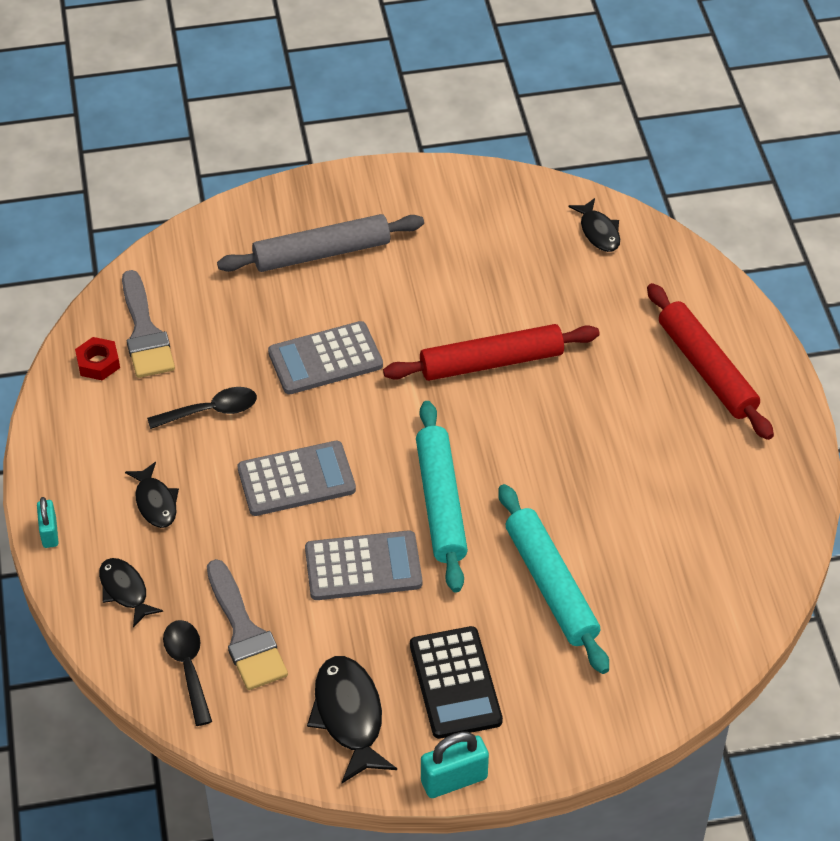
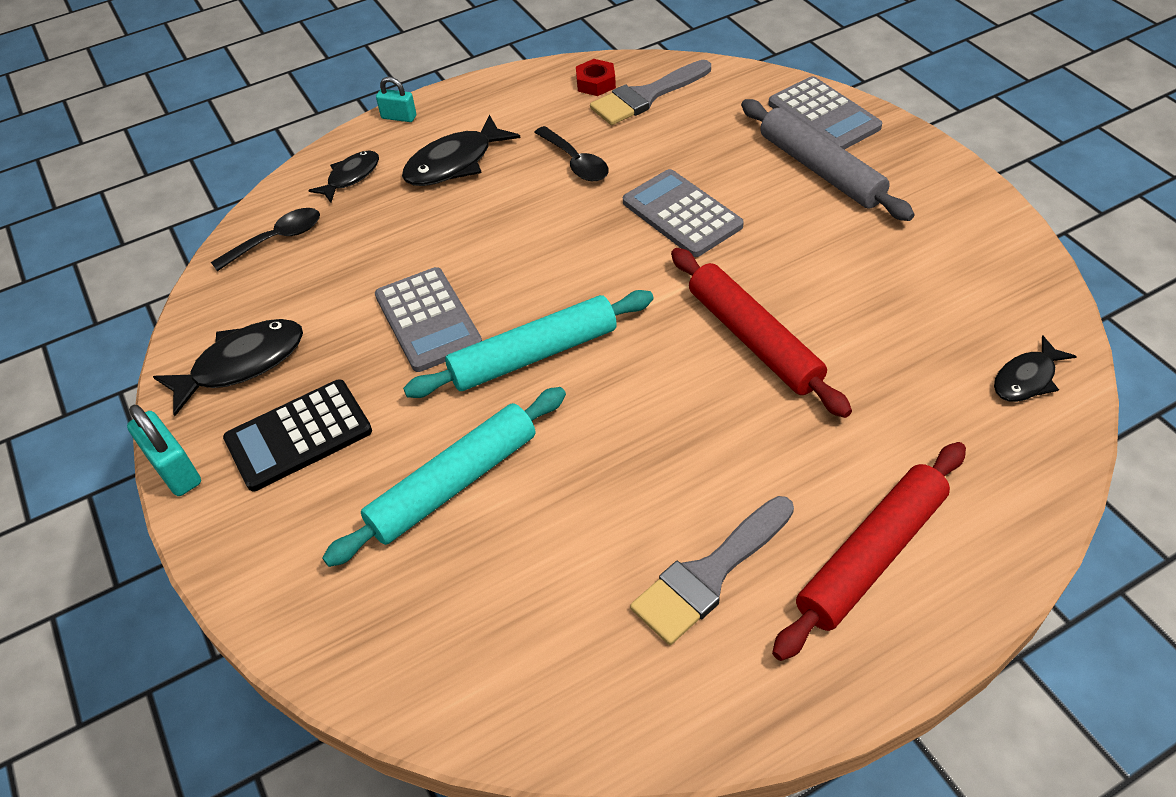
camera: 75 degrees right, 0 degrees up
turquoise padlock [37,497,59,548] -> turquoise padlock turned 45 degrees clockwise [376,77,416,122]
black fish [125,462,179,528] -> black fish [402,115,520,186], size x1.58
grey brush [207,559,288,690] -> grey brush moved to [630,496,794,645]
grey calculator [238,441,356,516] -> grey calculator moved to [768,76,882,150]

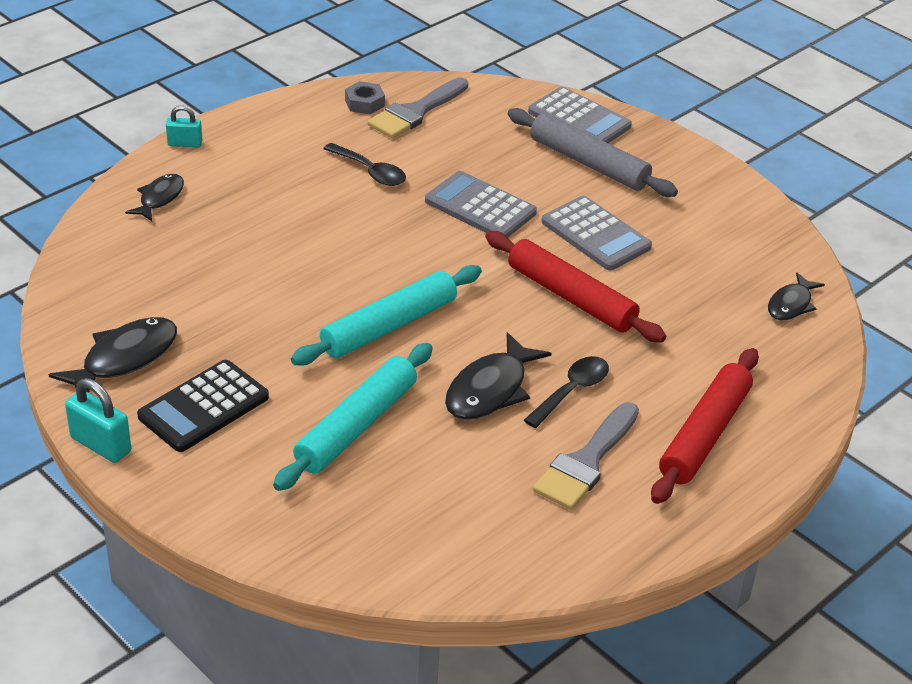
camera: 20 degrees left, 10 degrees down
black spoon [211,208,320,271] -> black spoon moved to [524,356,609,428]
grey calculator [375,267,482,372] -> grey calculator moved to [541,196,652,270]
black fish [402,115,520,186] -> black fish moved to [445,332,552,420]
red nut [576,59,616,96] -> grey nut [345,81,385,114]

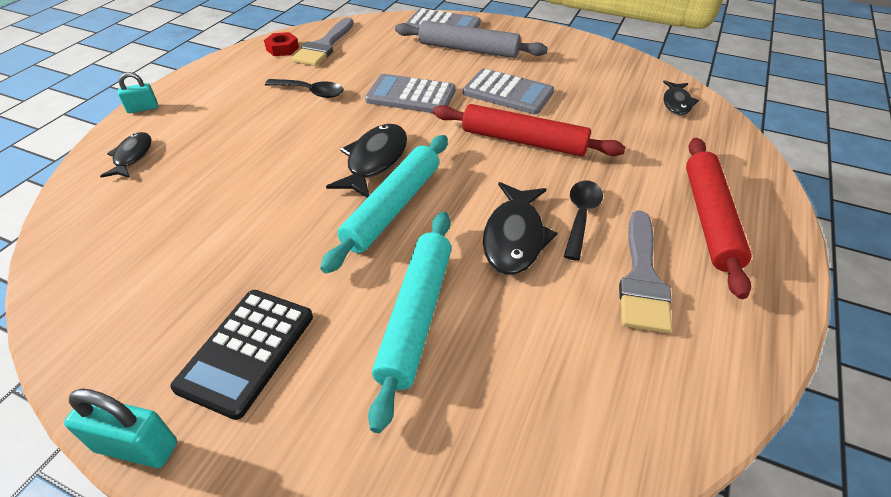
camera: 20 degrees left, 5 degrees up
black fish [48,317,177,393] -> black fish moved to [326,124,407,198]
grey nut [345,81,385,114] -> red nut [264,32,299,56]

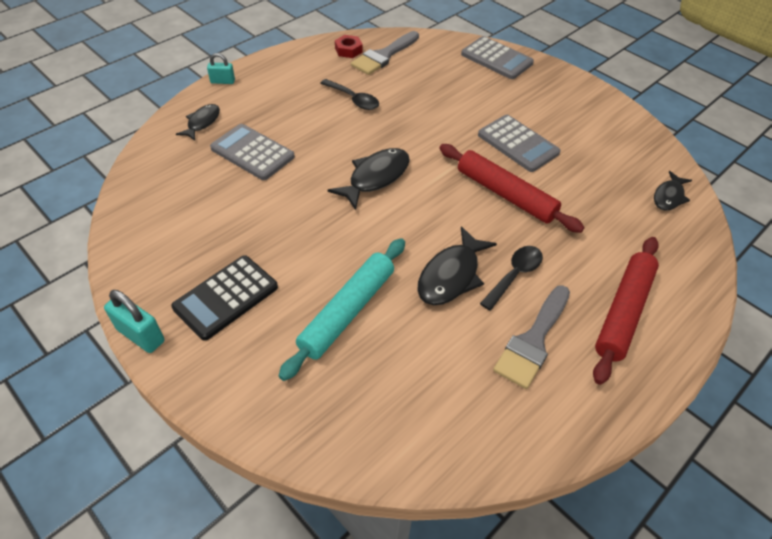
camera: 20 degrees right, 5 degrees up
turquoise rolling pin [320,135,448,274] -> none
grey calculator [365,74,456,113] -> grey calculator moved to [210,124,295,180]
grey rolling pin [395,21,548,58] -> none

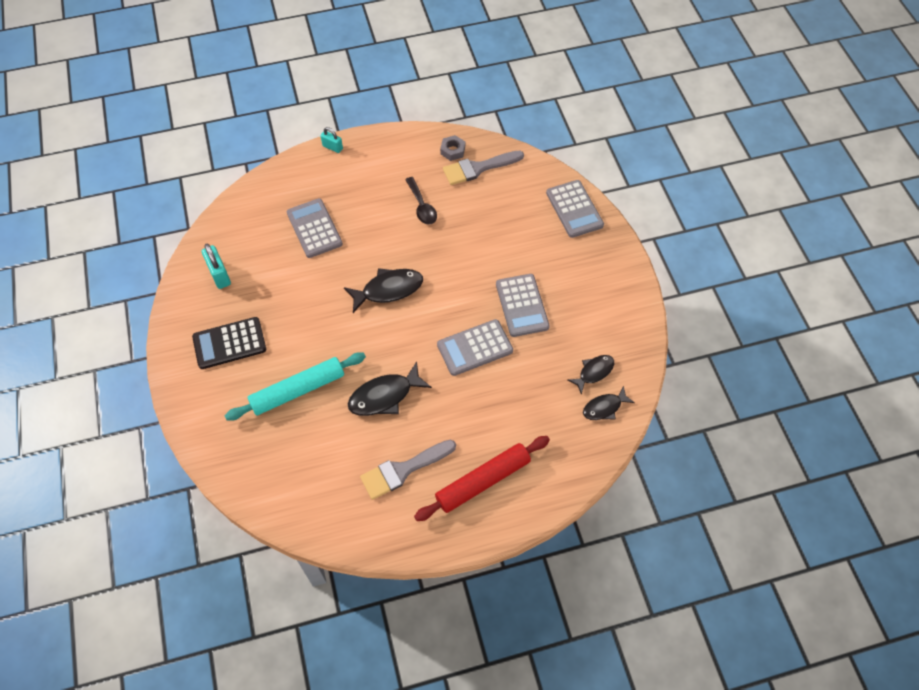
camera: 30 degrees right, 10 degrees up
turquoise padlock [104,290,164,353] -> turquoise padlock moved to [202,244,231,289]
black fish [176,104,220,141] -> black fish moved to [568,355,614,395]
red nut [335,35,363,58] -> grey nut [440,135,465,161]
red rolling pin [439,144,584,233] -> grey calculator [437,319,513,376]
black spoon [480,246,543,311] -> none

